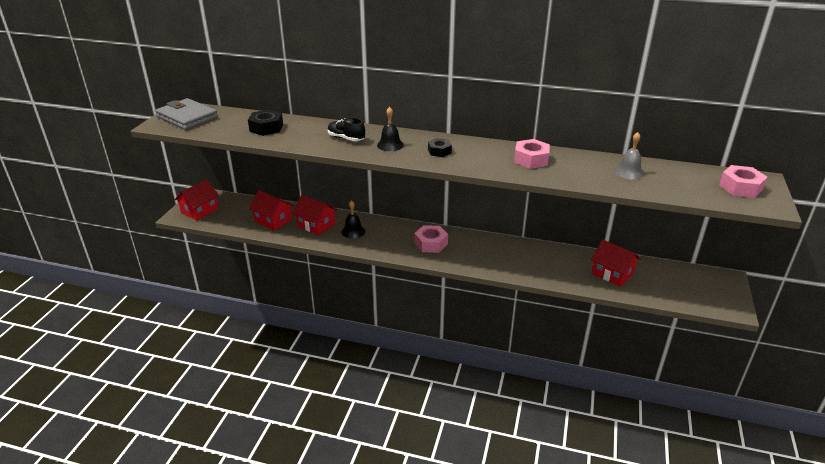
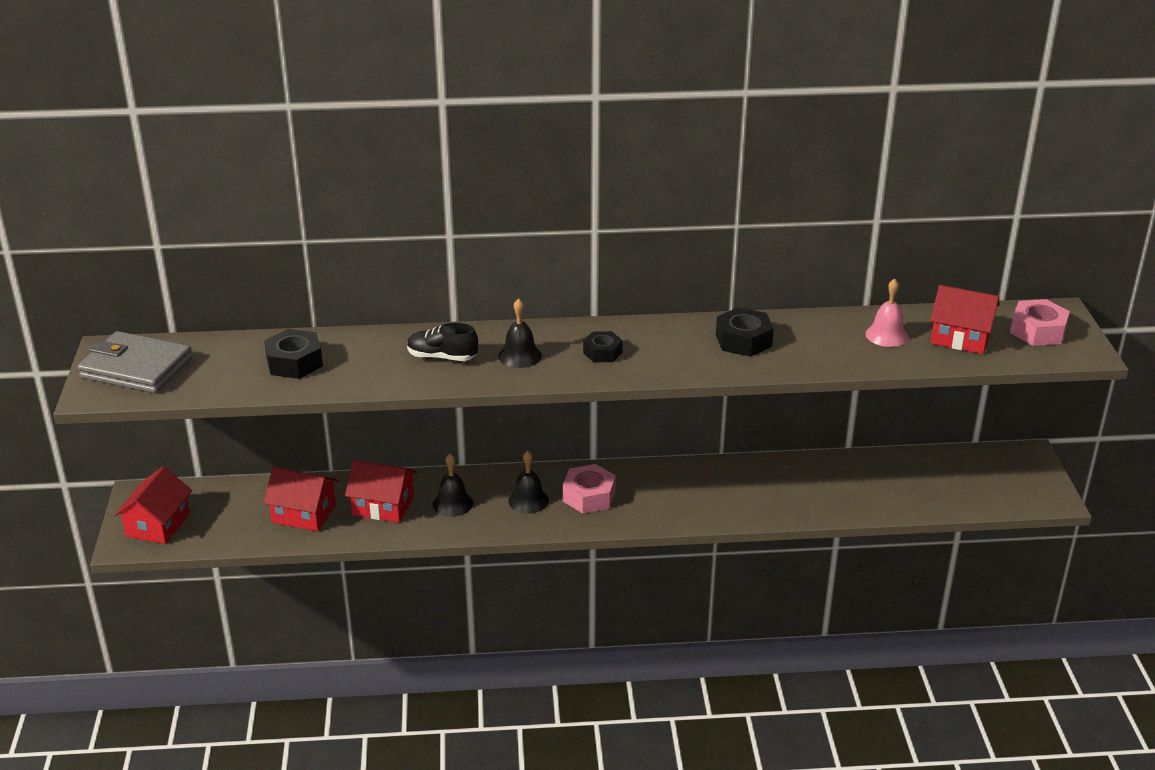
camera: 20 degrees left, 0 degrees up
pink nut [514,139,550,169] -> black nut [716,307,774,357]
red house [591,240,641,287] -> red house moved to [930,285,1000,354]
grey bell [614,132,644,180] -> pink bell [865,279,908,347]
none -> black bell [508,450,549,514]

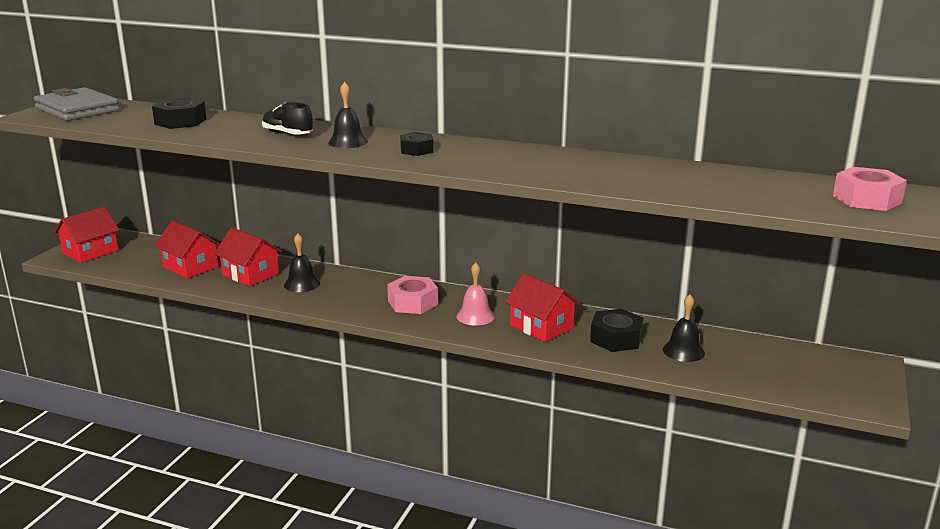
camera: 25 degrees right, 10 degrees down
black bell [508,450,549,514] -> black bell moved to [663,294,705,362]
black nut [716,307,774,357] -> black nut moved to [590,309,644,352]
pink bell [865,279,908,347] -> pink bell moved to [456,262,495,326]
red house [930,285,1000,354] -> red house moved to [505,273,581,342]

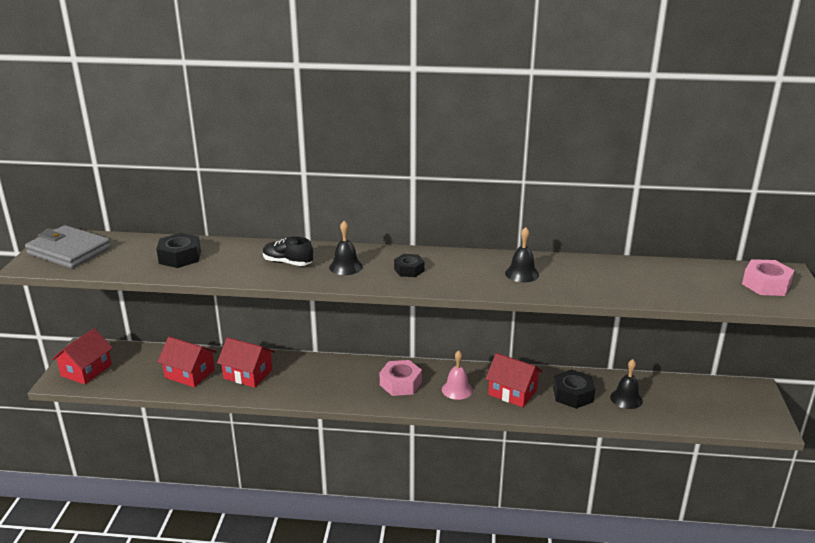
camera: 15 degrees left, 5 degrees up
black bell [284,234,320,292] -> black bell moved to [505,227,539,282]

